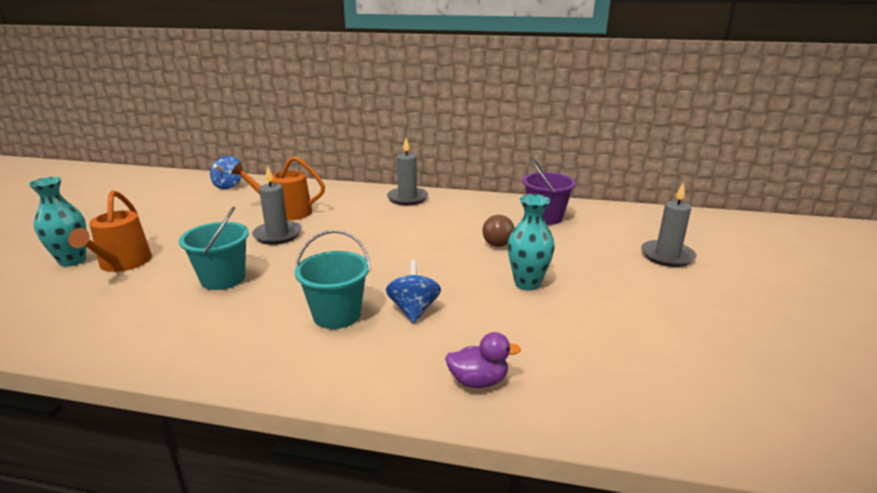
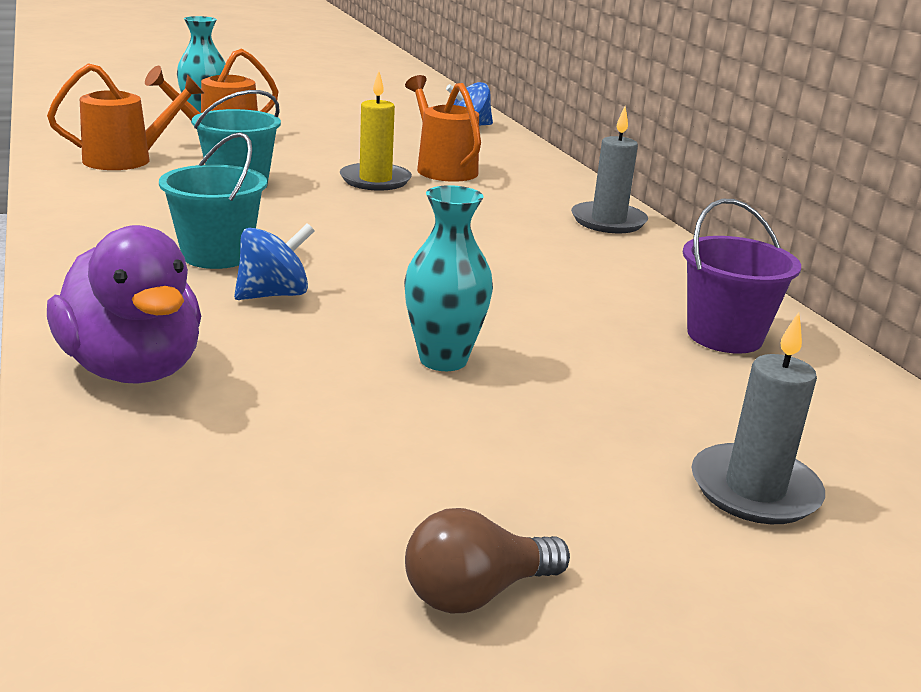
camera: 55 degrees right, 0 degrees up
grey candle [252,165,302,244] -> yellow candle [340,71,412,191]
purple duck [445,332,521,388] -> purple duck [47,225,201,384], size x1.88
brown light bulb [483,215,515,247] -> brown light bulb moved to [405,508,570,613]
none -> orange watering can [47,63,205,170]

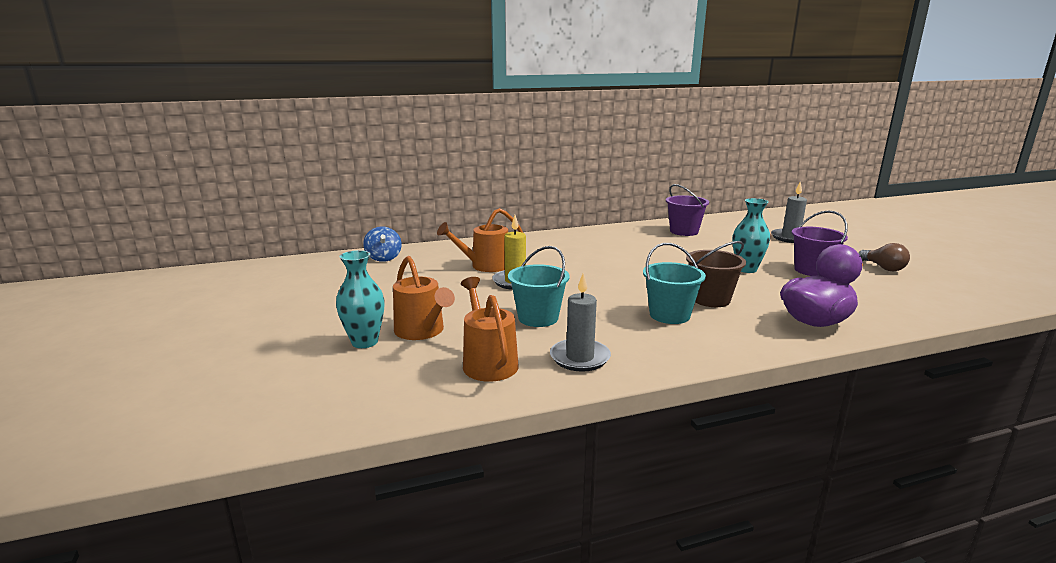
camera: 85 degrees left, 5 degrees down
blue spinning top [234,223,314,300] -> brown bucket [686,241,746,307]
grey candle [571,107,648,233] -> grey candle moved to [550,273,611,372]
none -> purple bucket [792,211,848,276]

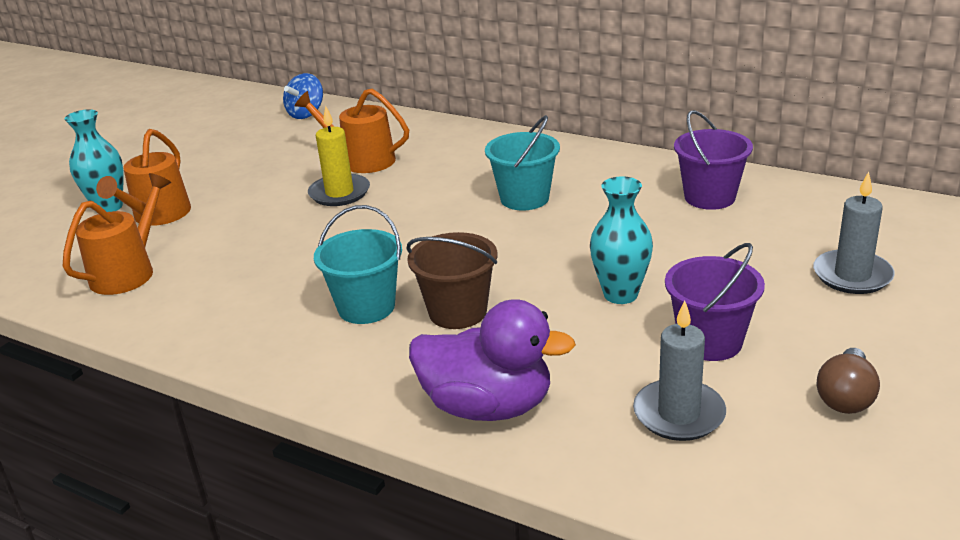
camera: 50 degrees right, 10 degrees up
turquoise bucket [508,246,569,327] -> turquoise bucket moved to [485,115,560,210]
grey candle [550,273,611,372] -> grey candle moved to [633,300,726,441]

